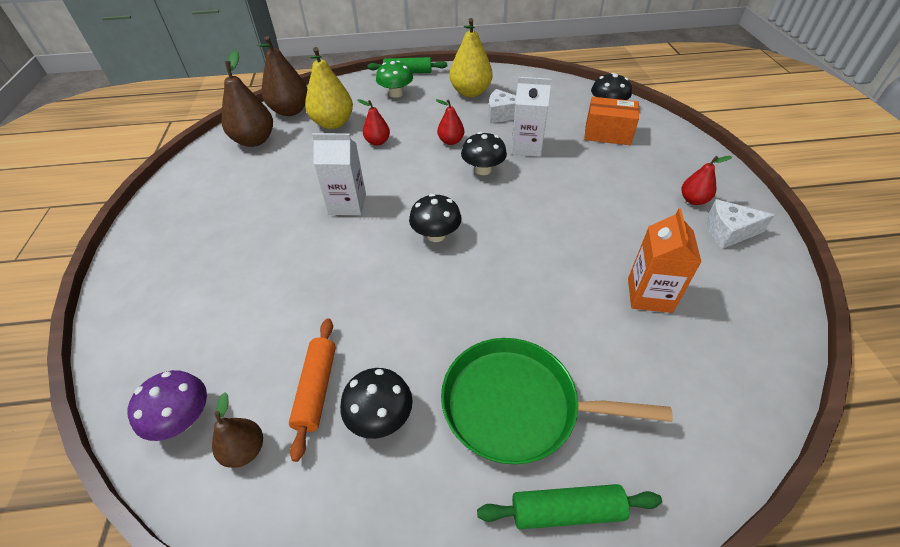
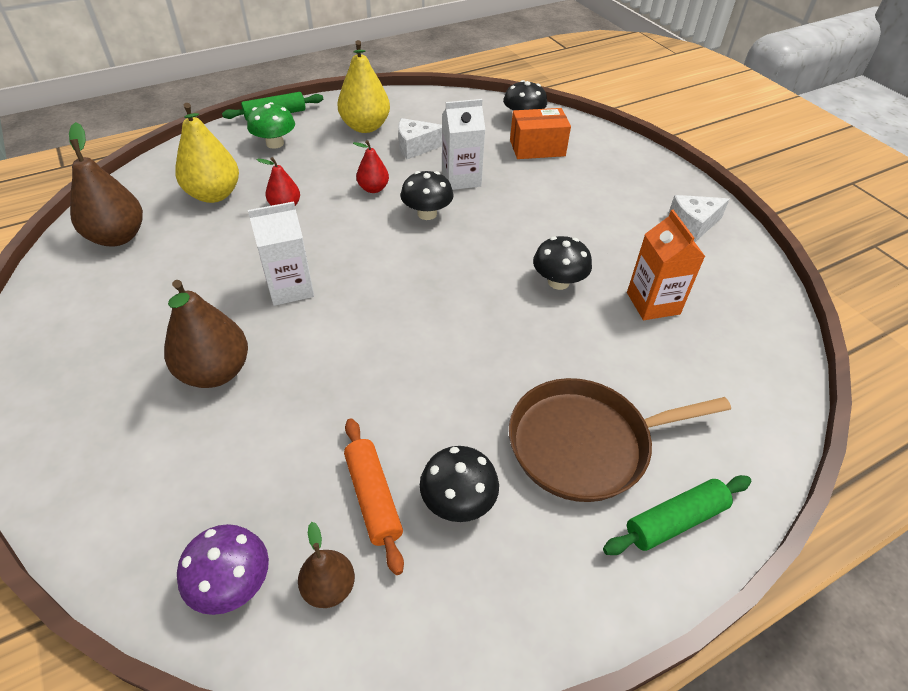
camera: 25 degrees left, 0 degrees up
brown pear [257,36,307,116] -> brown pear moved to [164,280,248,388]
black mushroom [409,194,462,242] -> black mushroom moved to [533,236,592,290]
green pan [441,338,673,464] -> brown pan [509,378,731,502]
red pear [682,156,732,205] -> none

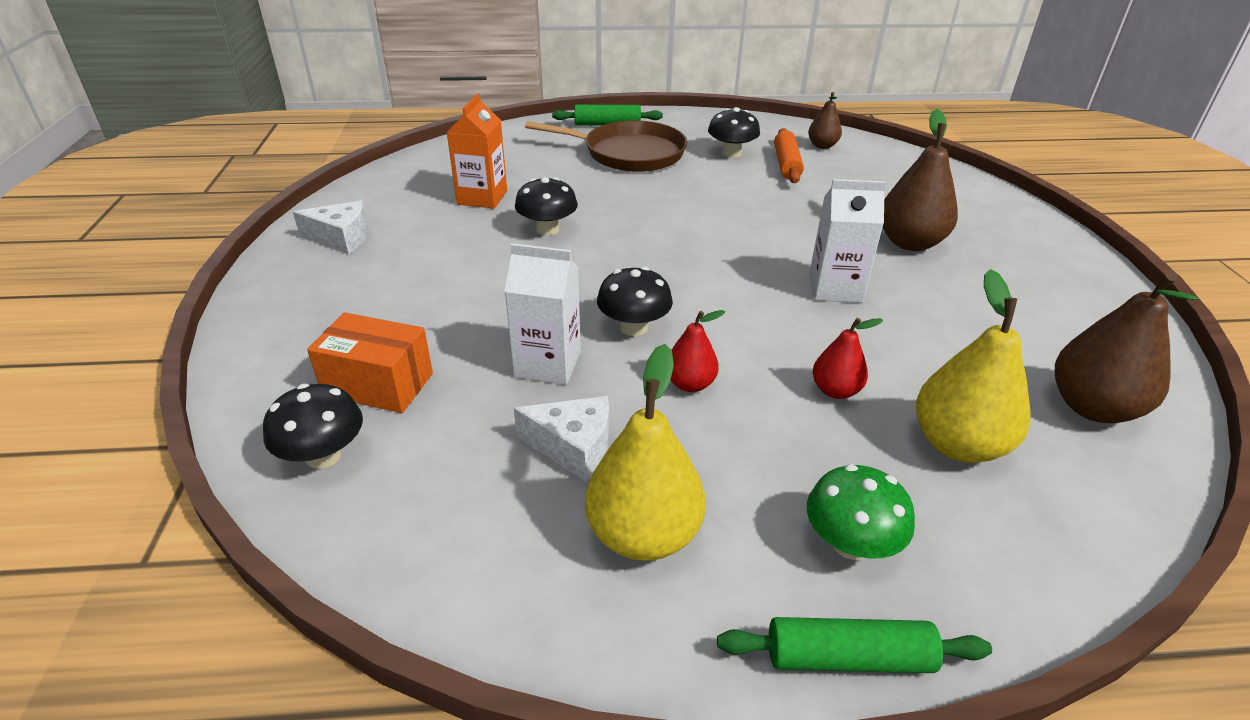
camera: 155 degrees left, 10 degrees down
purple mushroom [177,524,269,615] -> none

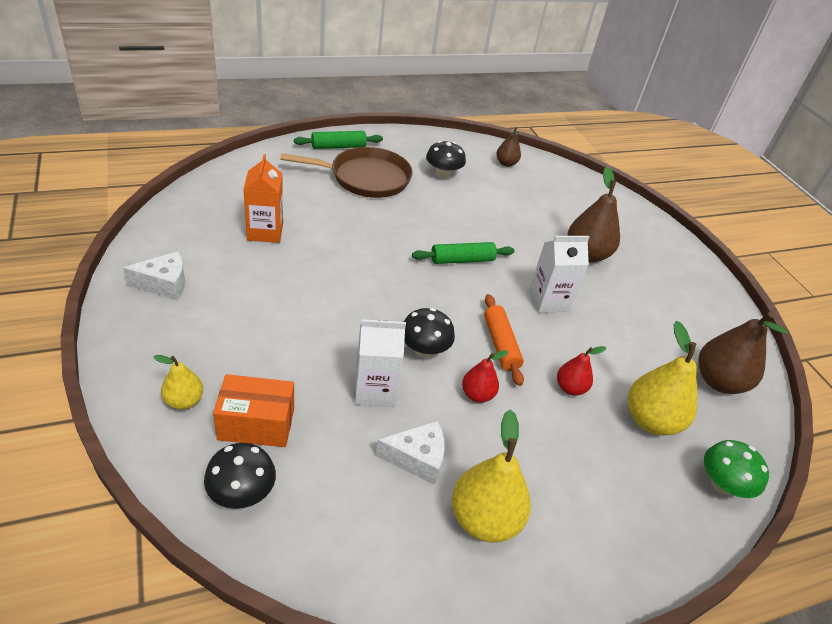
camera: 20 degrees left, 5 degrees up
black mushroom [515,177,578,235] -> none
green rolling pin [717,617,992,673] -> green rolling pin moved to [412,242,515,264]
orange rolling pin [774,128,804,183] -> orange rolling pin moved to [484,294,524,386]
green mushroom [807,464,915,560] -> green mushroom moved to [704,440,769,498]
none -> yellow pear [153,355,203,410]

